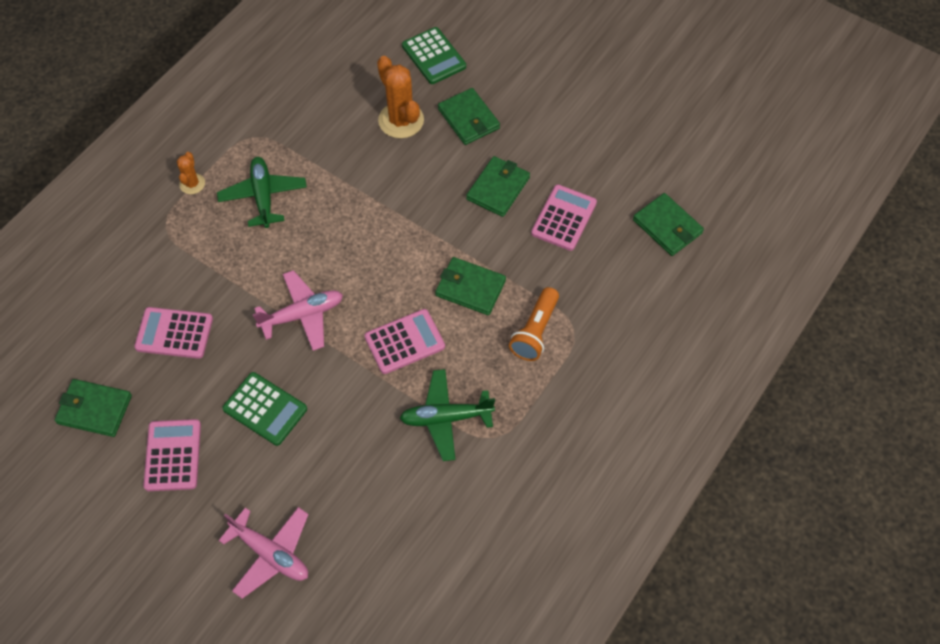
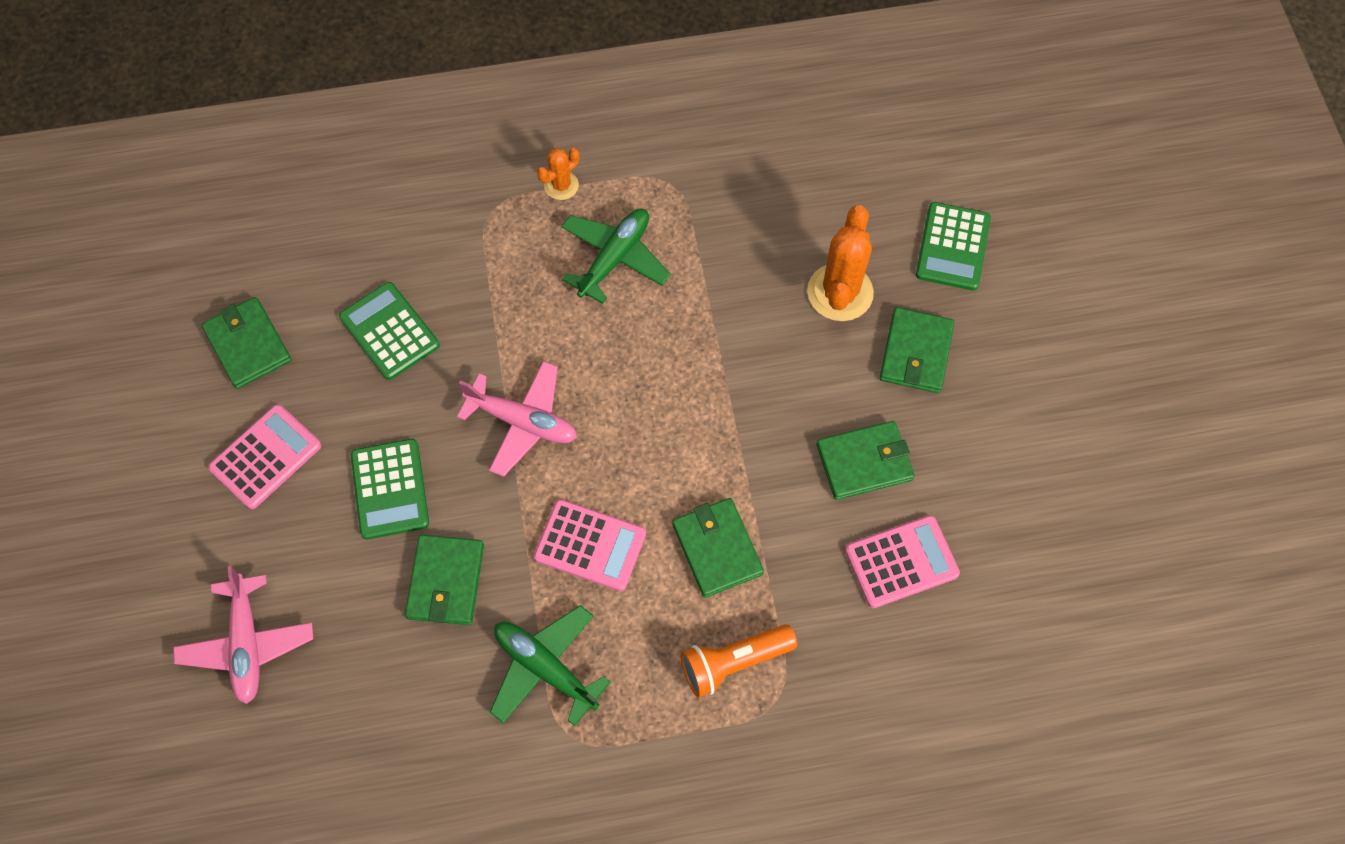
camera: 45 degrees right, 5 degrees up
pink calculator [134,307,213,359] -> green calculator [339,282,440,380]
green wallet [633,193,704,256] -> green wallet moved to [405,535,484,625]

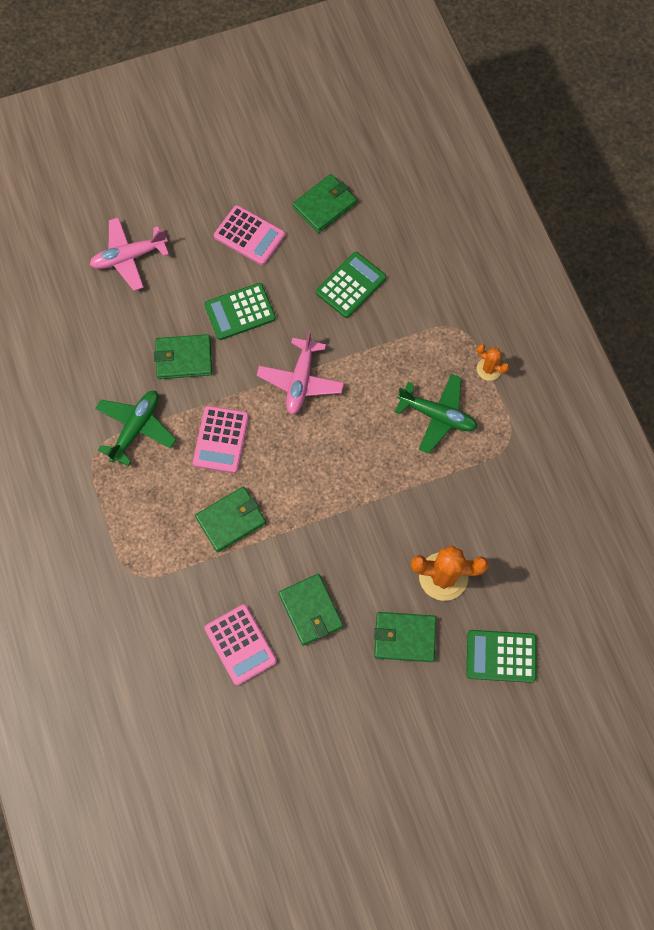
camera: 80 degrees right, 5 degrees up
orange flashlight [681,624,797,698] -> none

